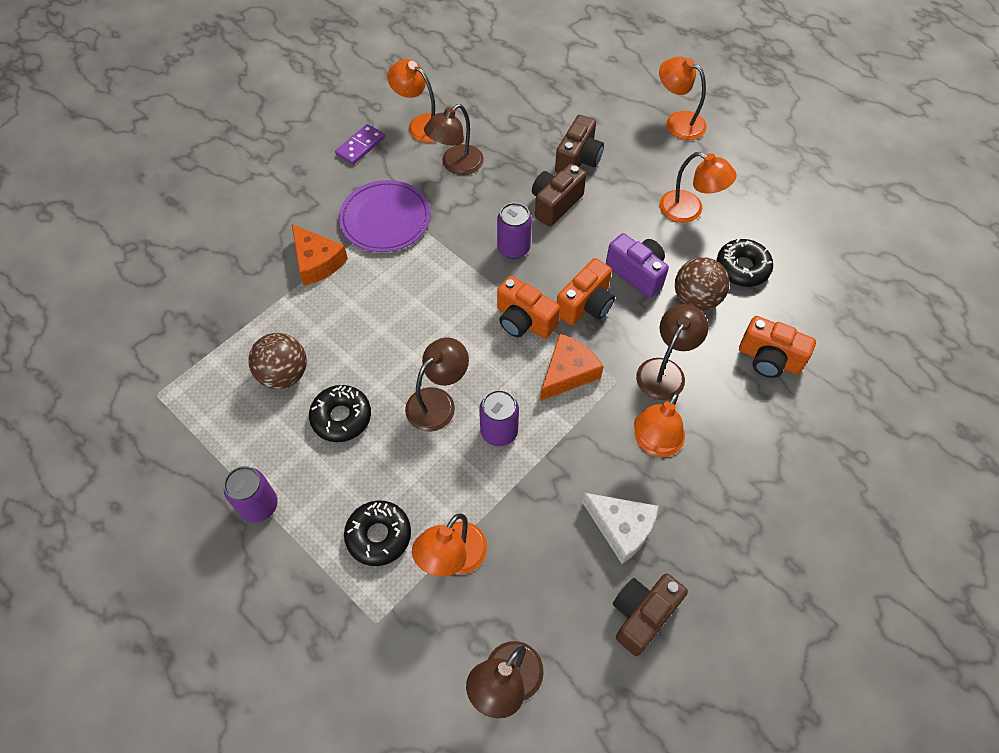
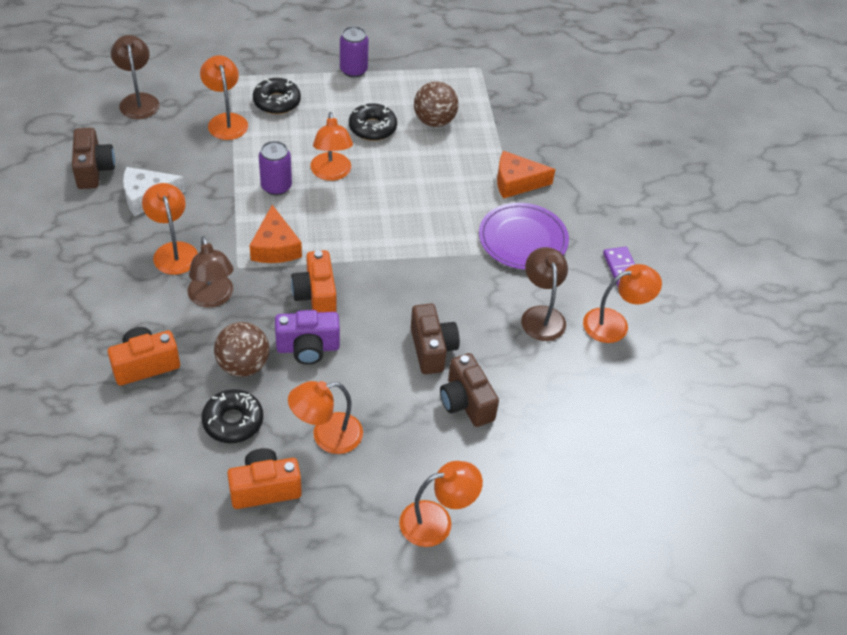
camera: 125 degrees right, 10 degrees down
brown lamp [405,337,469,432] -> orange lamp [310,112,353,181]
purple can [497,202,532,259] -> none
orange camera [497,276,560,339] -> orange camera moved to [227,448,302,509]

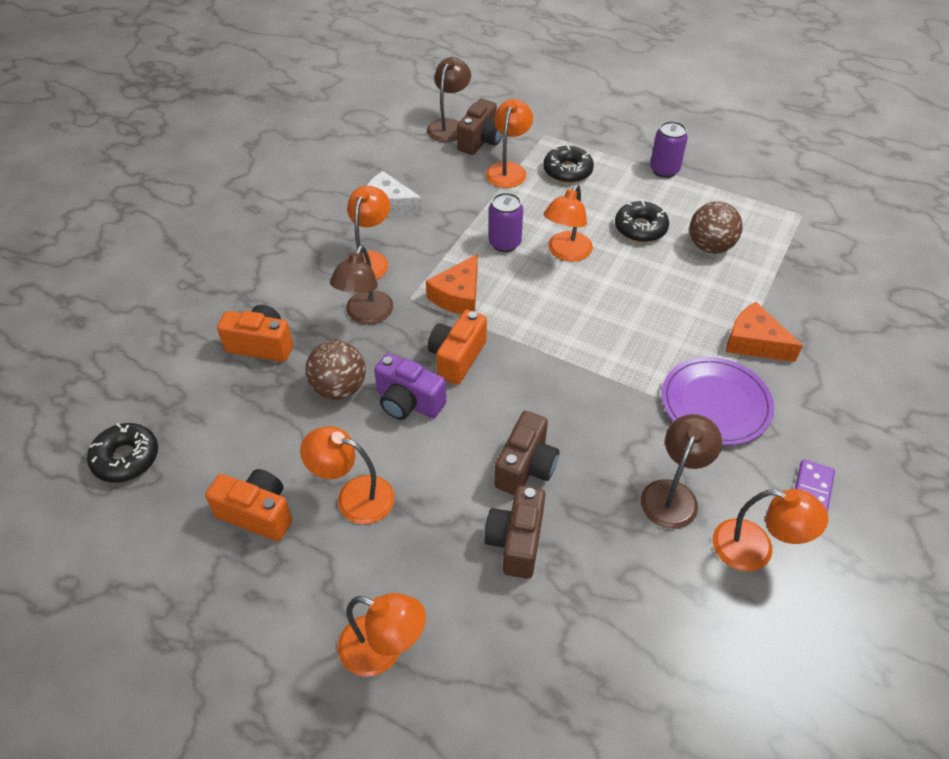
camera: 40 degrees right, 0 degrees up
brown camera [72,128,115,189] -> brown camera moved to [457,99,503,155]
black donut [202,389,263,443] -> black donut moved to [87,423,158,483]

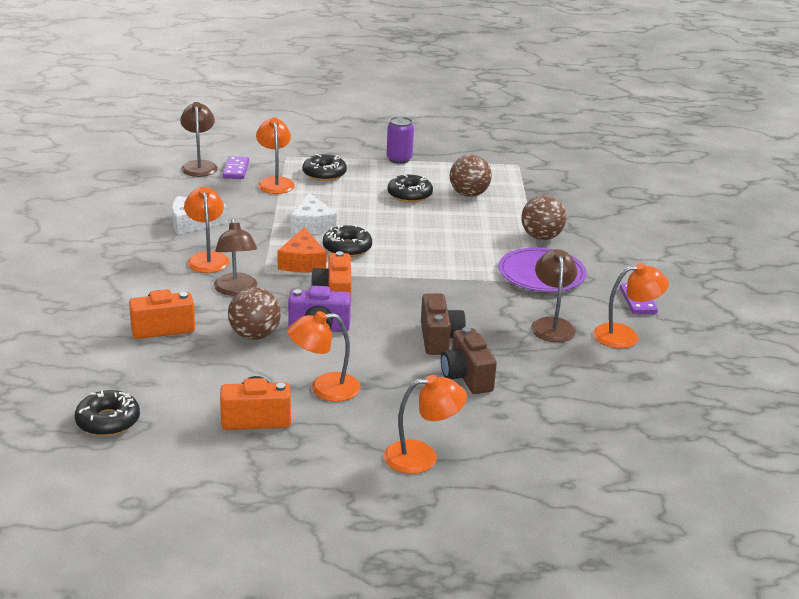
camera: 30 degrees left, 20 degrees down
brown camera [457,99,503,155] -> purple domino [223,156,249,179]
purple can [489,193,523,252] -> white cheese [291,193,337,234]
orange lamp [544,184,593,262] -> none
orange cheese [726,302,803,362] -> brown ball [521,195,566,240]
none -> black donut [323,225,372,257]

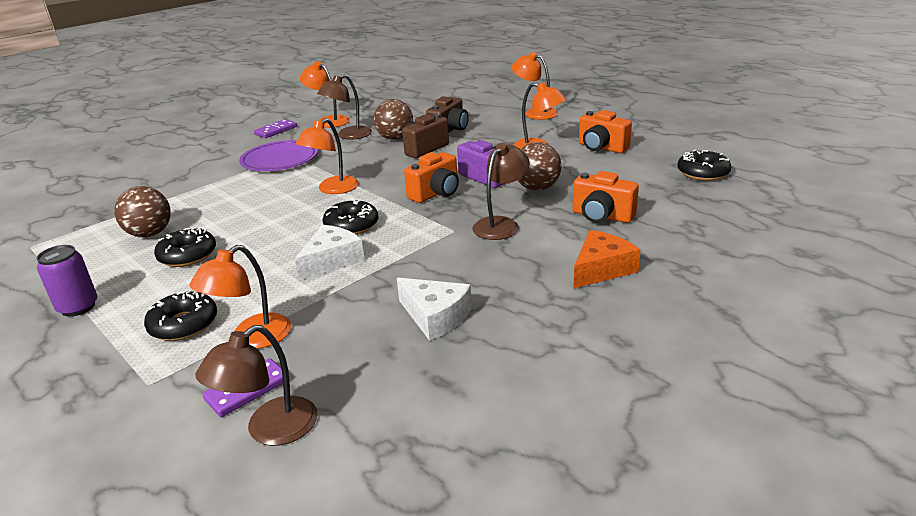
camera: 130 degrees left, 0 degrees up
orange lamp [184,187,230,273] -> orange lamp moved to [296,118,359,194]
orange cheese [277,227,326,272] -> orange cheese moved to [573,230,641,289]
brown ball [521,195,566,240] -> brown ball moved to [373,99,413,140]

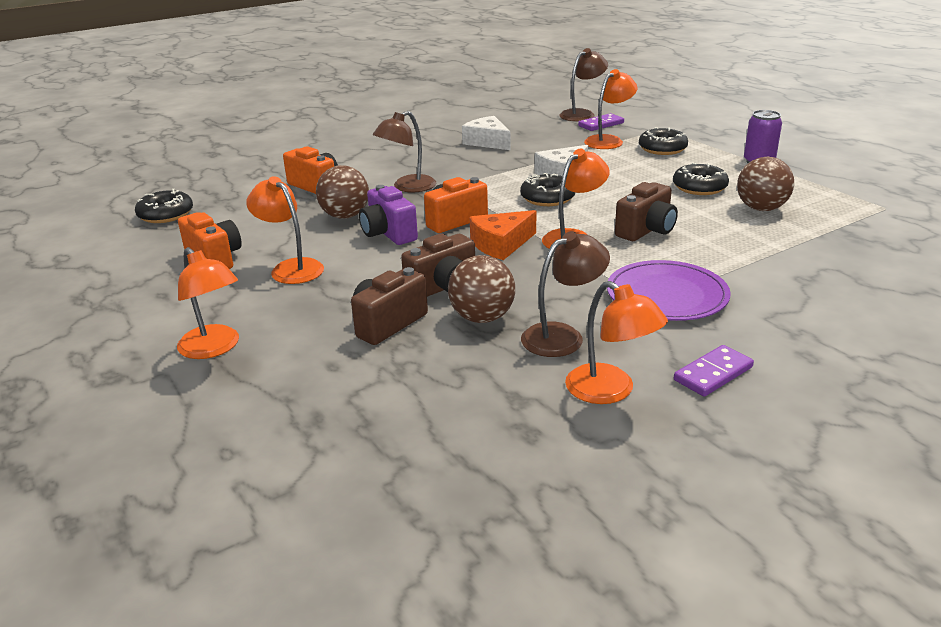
camera: 170 degrees left, 0 degrees up
orange cheese [573,230,641,289] -> orange cheese moved to [470,210,536,260]
none -> brown camera [615,182,678,241]

